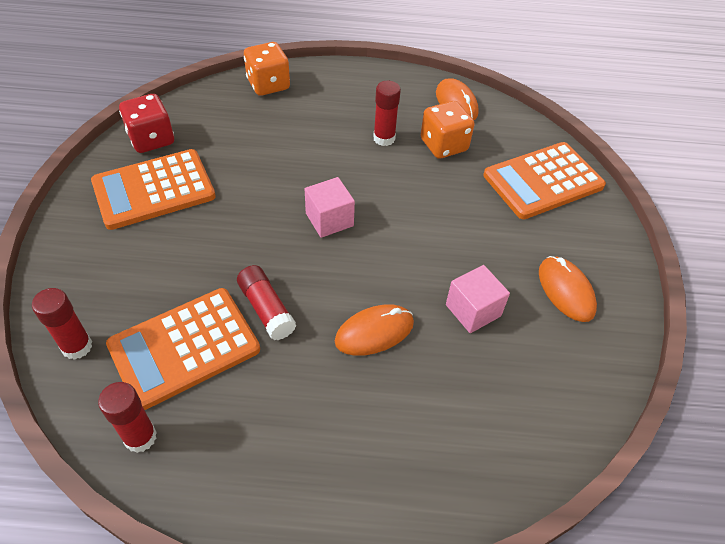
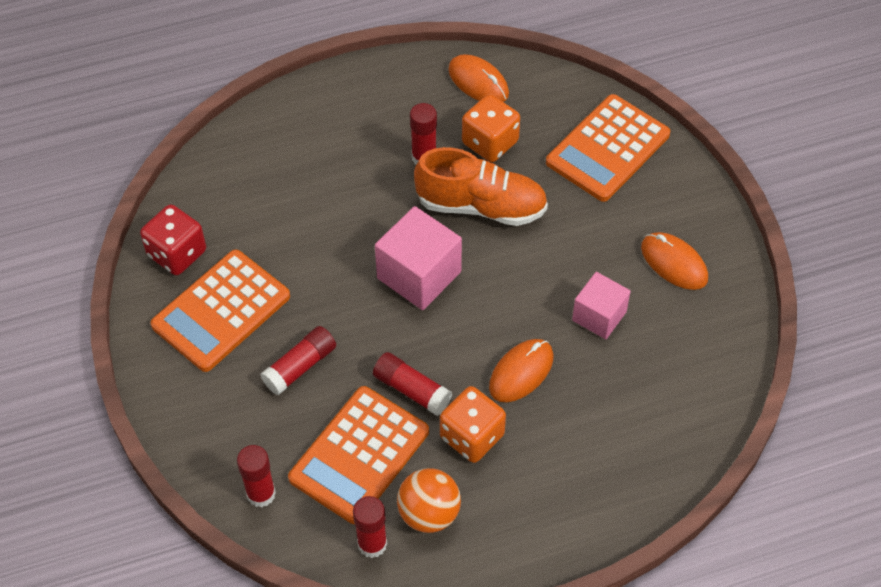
camera: 20 degrees left, 5 degrees up
orange dice [244,42,290,96] -> orange dice moved to [440,386,506,463]
pink cube [305,177,355,238] -> pink cube [375,206,462,310], size x1.54
none -> red glue stick [261,326,336,395]
none -> orange ball [397,468,461,533]
none -> orange shoe [414,147,548,226]

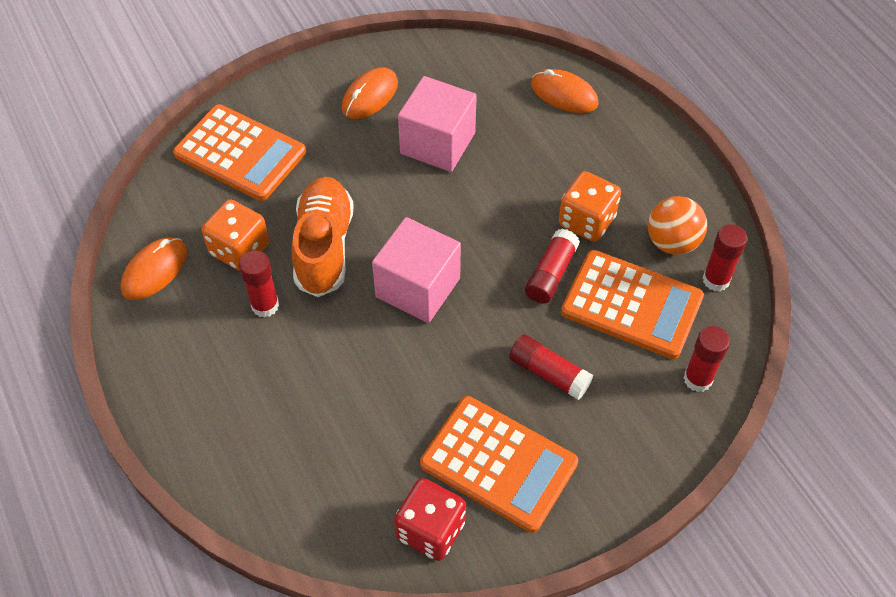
camera: 100 degrees left, 0 degrees up
orange mouse [489,339,554,402] -> orange mouse moved to [531,69,599,113]
pink cube [572,272,631,339] -> pink cube [398,76,477,172], size x1.54

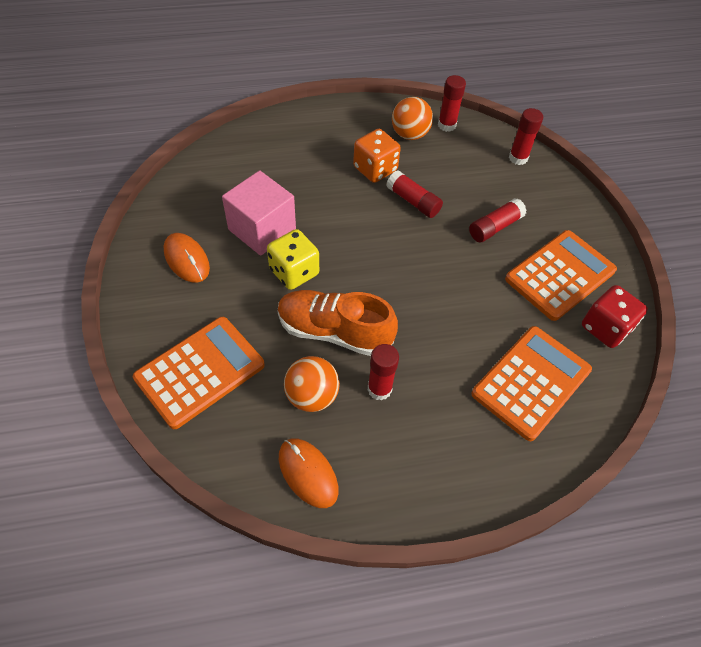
camera: 75 degrees left, 0 degrees up
orange dice [202,199,269,271] -> orange ball [284,356,340,412]
pink cube [372,217,461,323] -> none
orange mouse [531,69,599,113] -> none
orange calculator [561,250,704,359] -> orange calculator moved to [471,326,592,441]
none -> yellow dice [267,229,319,290]

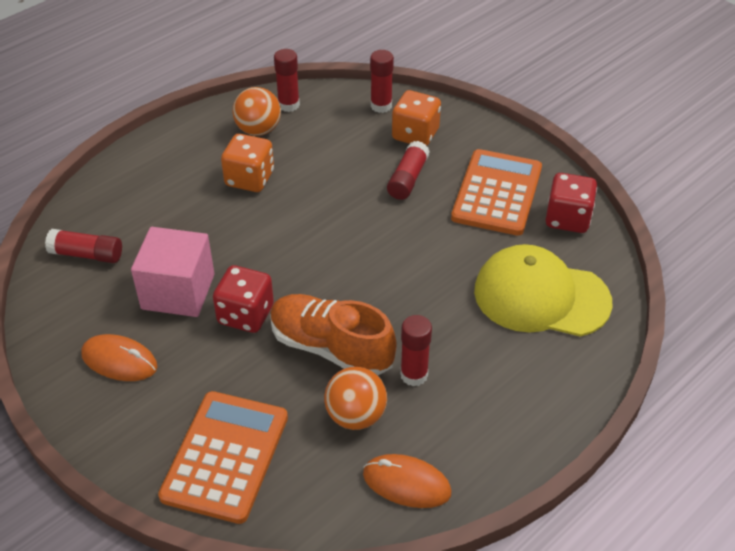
camera: 30 degrees left, 10 degrees down
yellow dice [267,229,319,290] -> red dice [213,265,274,333]
orange shoe [278,290,398,356] -> orange shoe turned 45 degrees clockwise [270,294,397,375]
red glue stick [386,170,443,218] -> red glue stick moved to [45,229,122,263]
orange calculator [471,326,592,441] -> yellow cap [474,244,613,337]
none -> orange dice [392,90,441,146]

